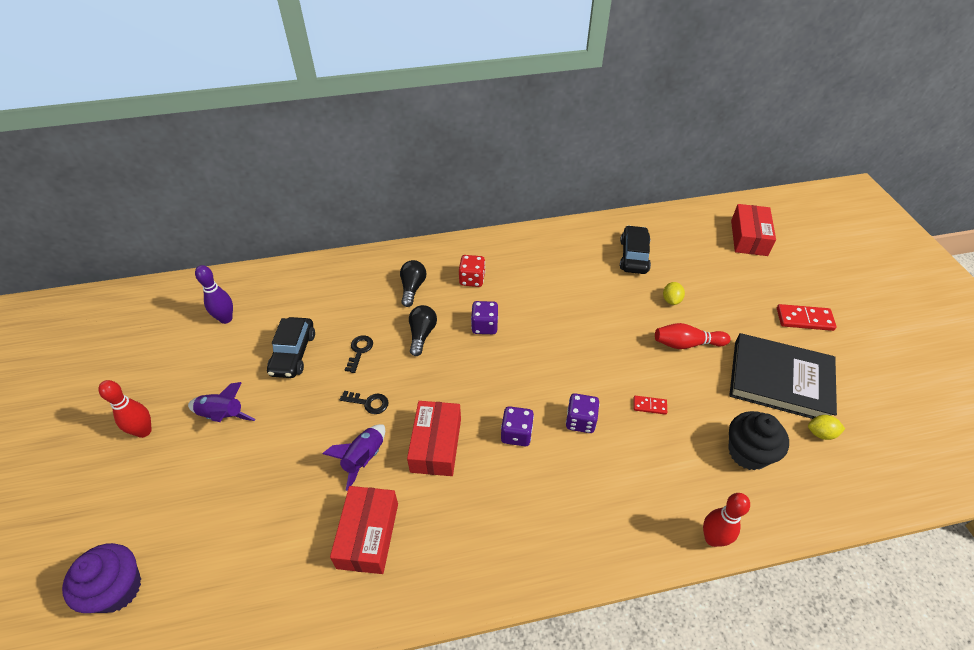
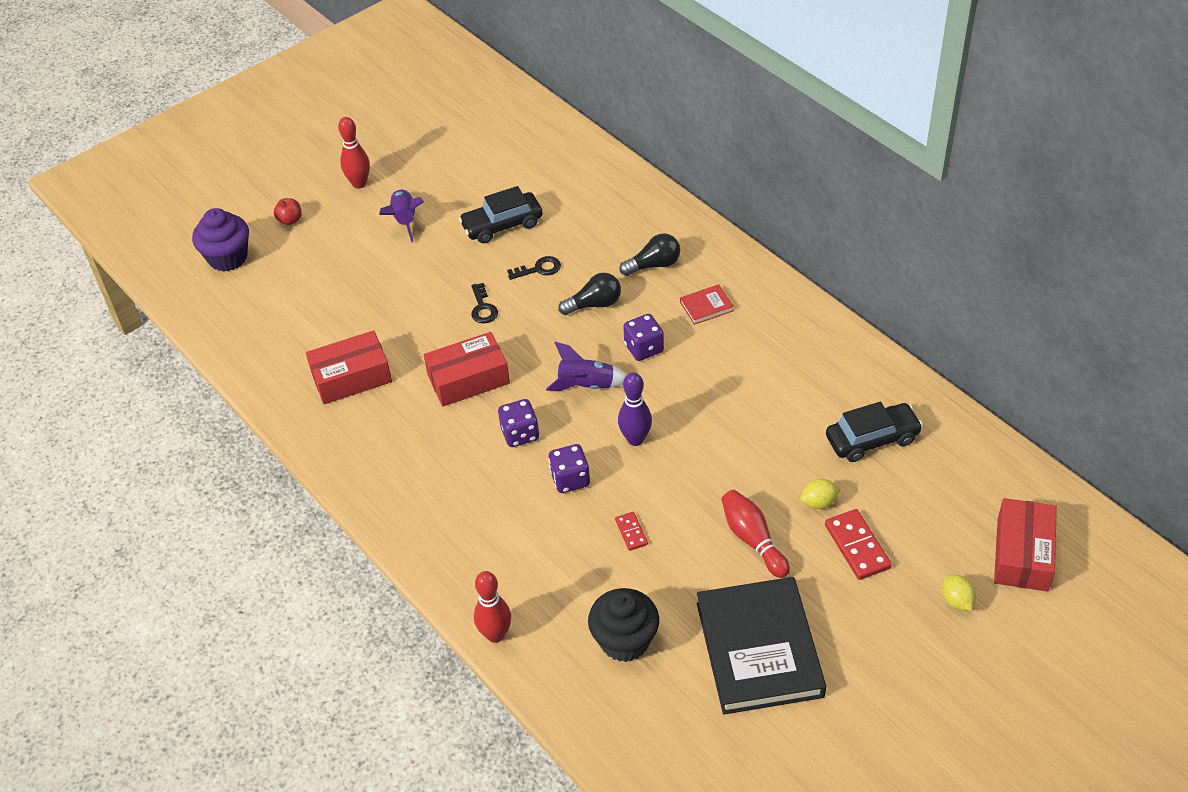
camera: 65 degrees right, 0 degrees up
purple bowling pin [195,265,233,324] -> purple bowling pin moved to [618,372,652,446]
purple rocket [322,424,385,491] -> purple rocket moved to [546,342,627,391]
red dice [459,255,485,287] -> red book [680,284,734,325]
red box [731,204,776,256] -> red box turned 60 degrees counterclockwise [994,498,1057,591]
red domino [777,304,837,331] -> red domino moved to [825,509,892,580]
yellow lemon [808,415,845,440] -> yellow lemon moved to [942,575,976,611]
none -> red apple [274,198,302,225]

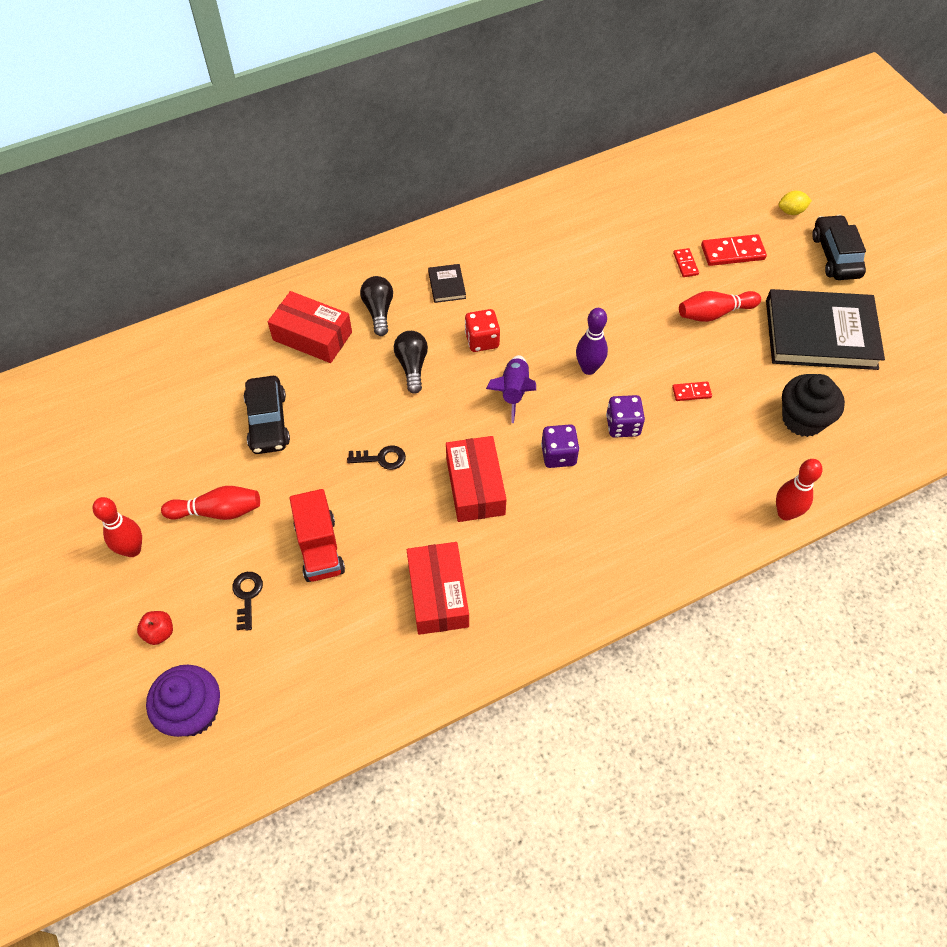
camera: 80 degrees left, 10 degrees up
purple rocket [379,189,424,243] -> red bowling pin [161,486,260,520]
black key [507,256,561,280] -> black key moved to [232,572,263,631]
purple dice [623,314,664,361] -> red dice [465,309,500,352]
red book [680,284,734,325] -> black book [428,264,466,303]
yellow lemon [800,479,841,509] -> red domino [673,248,699,277]
black car [826,402,923,462] -> black car moved to [812,215,866,280]
red box [994,498,1057,591] -> red box moved to [268,291,352,363]
none -> red truck [290,489,345,582]

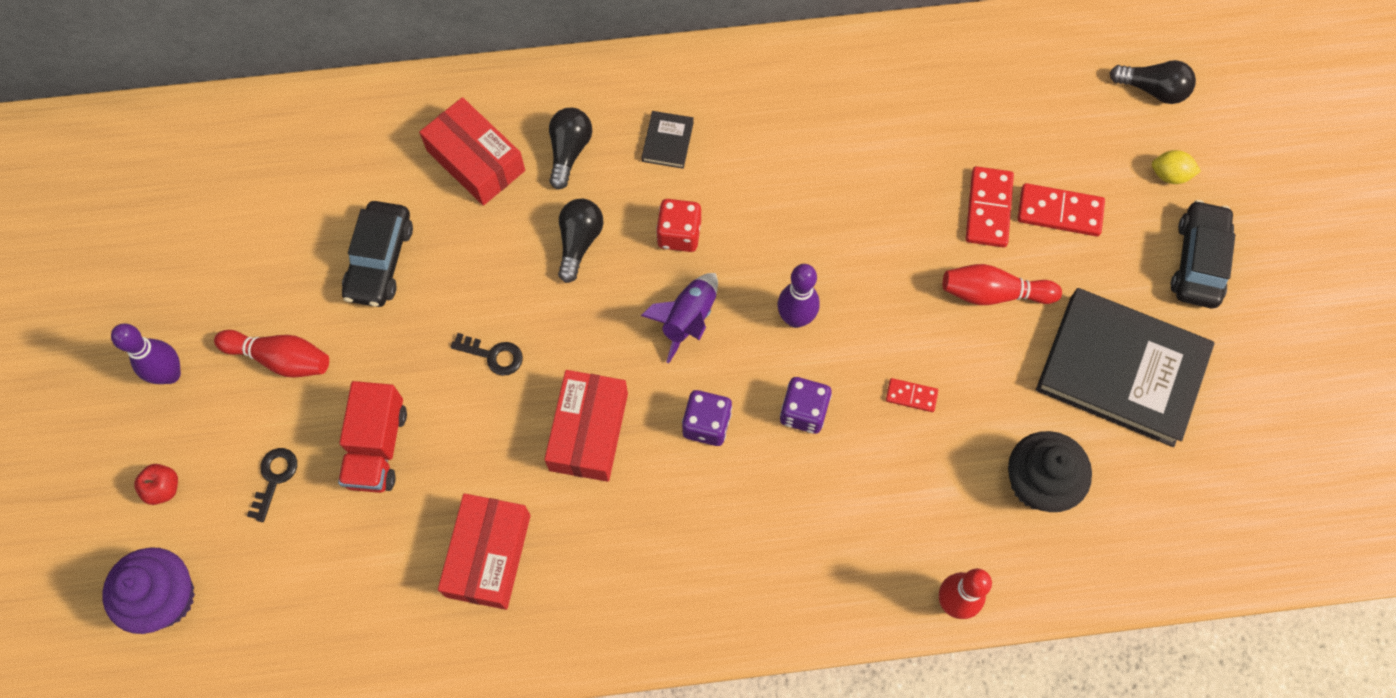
camera: 20 degrees right, 10 degrees up
red bowling pin [93,497,142,557] -> purple bowling pin [111,324,181,384]
red domino [673,248,699,277] -> red domino [966,166,1014,248], size x1.77
none -> black light bulb [1110,60,1196,104]

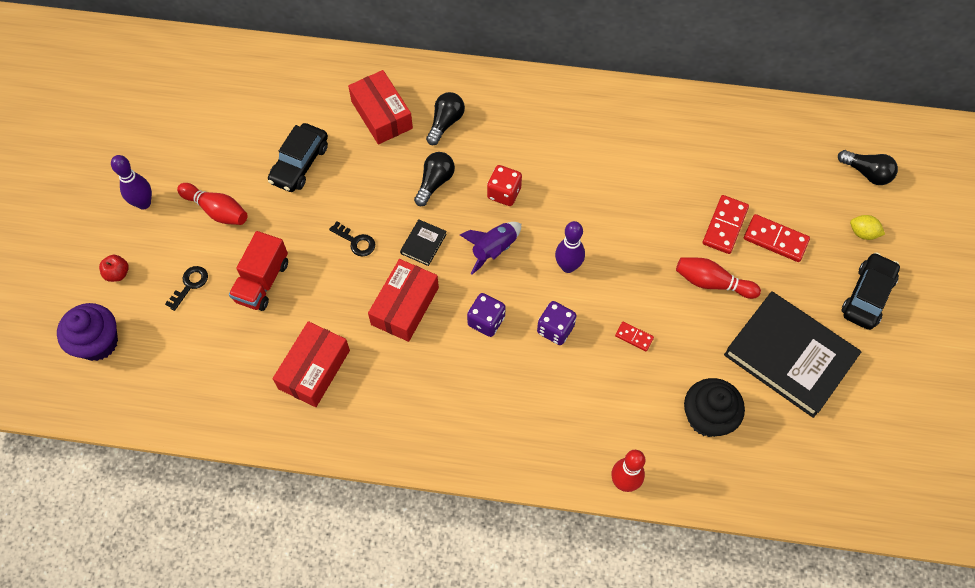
camera: 15 degrees right, 5 degrees down
black book [641,111,694,169] -> black book moved to [400,220,447,266]

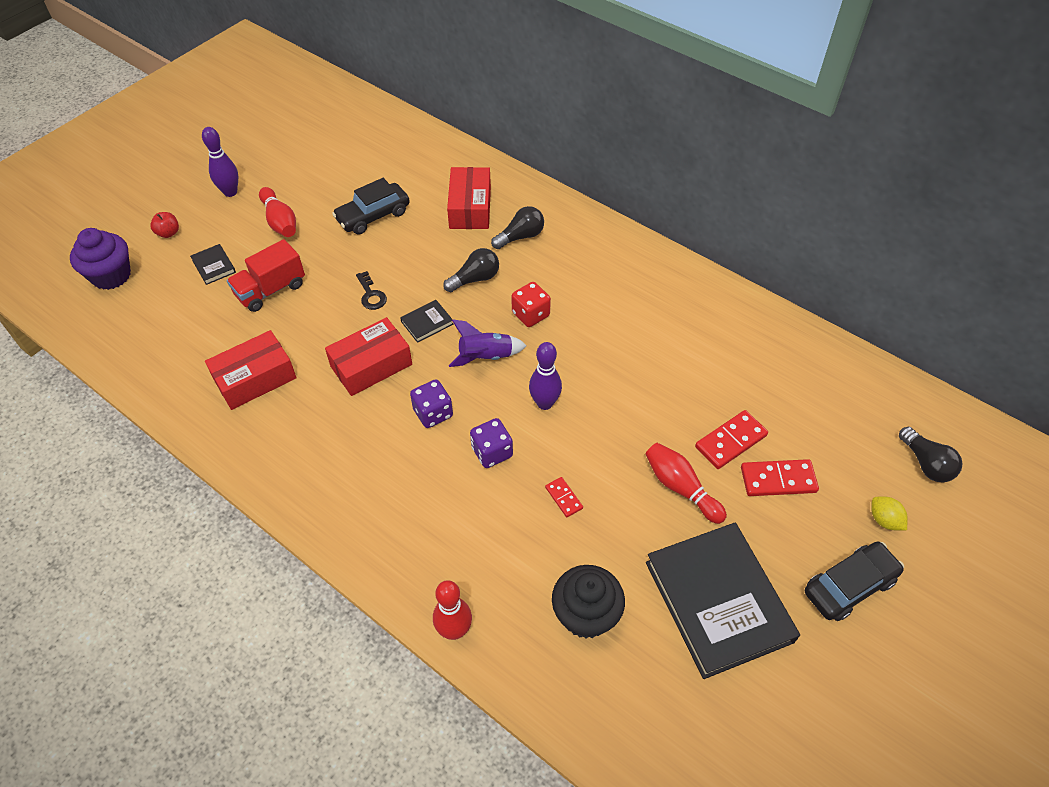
camera: 30 degrees right, 10 degrees down
black key [165,266,208,311] -> black book [190,244,236,285]
red domino [744,214,810,262] -> red domino turned 60 degrees counterclockwise [741,459,819,496]

